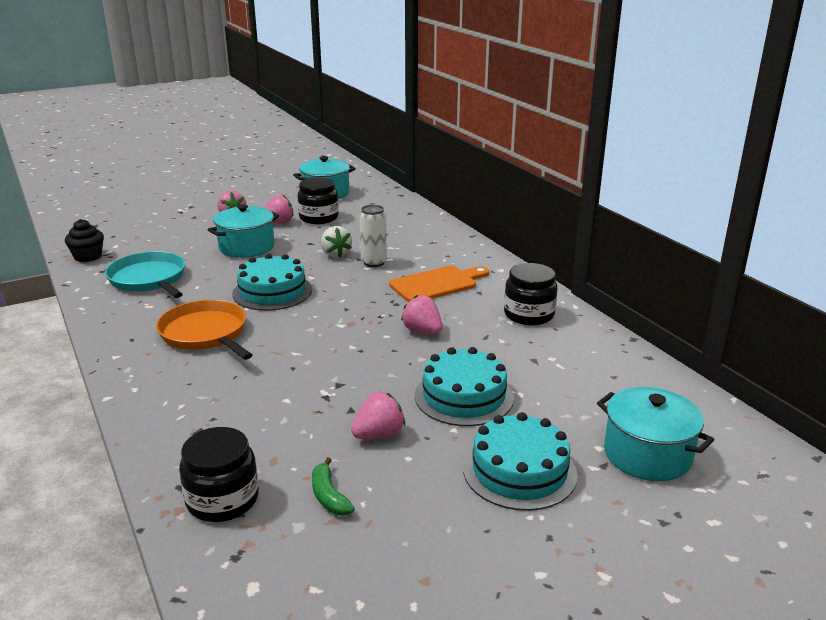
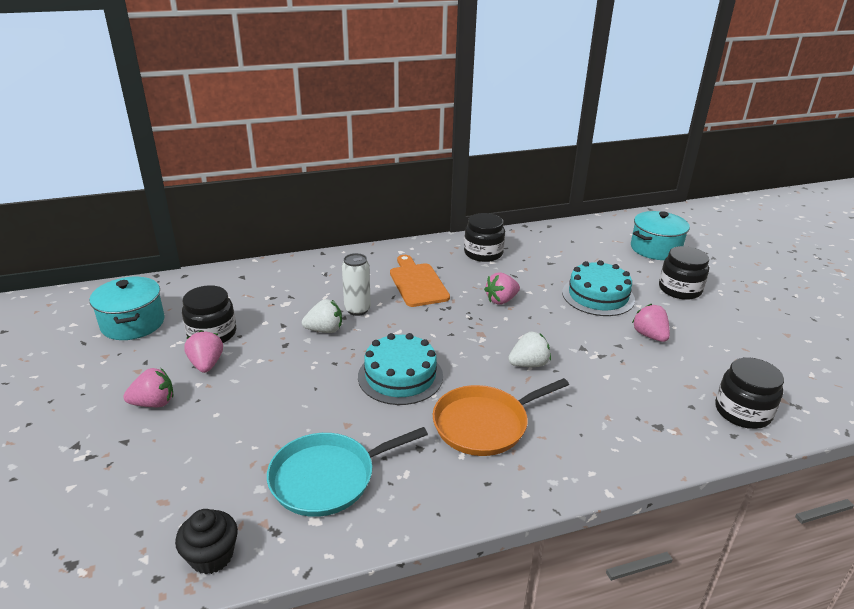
camera: 80 degrees left, 5 degrees up
turquoise pot [208,204,279,258] -> none
green banana [312,457,355,515] -> none
turquoise cake [463,412,578,511] -> black jar [659,246,709,300]
none -> white strawberry [508,331,551,367]

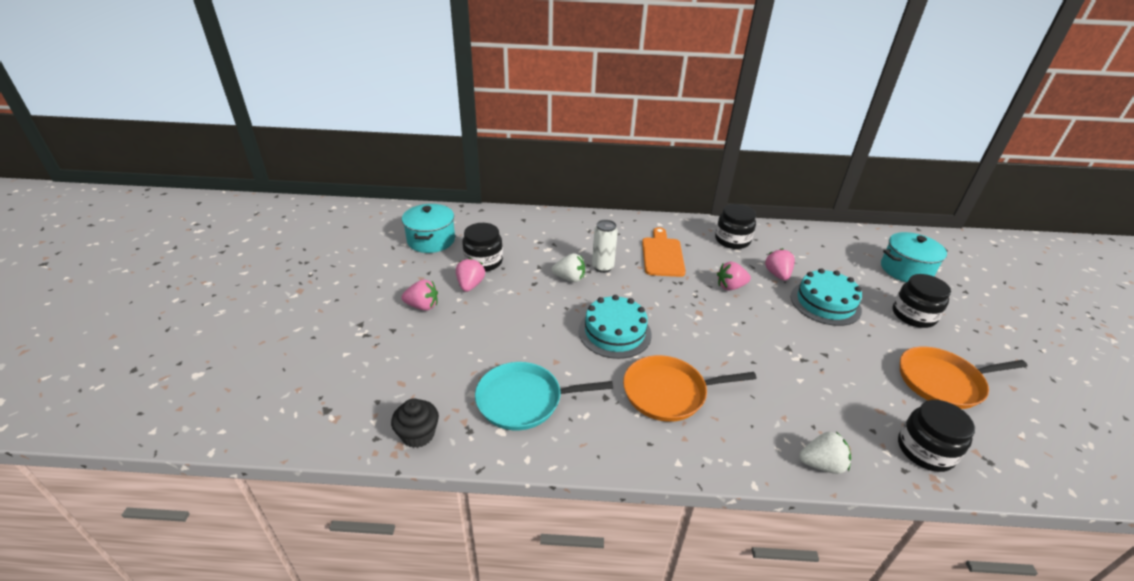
camera: 20 degrees right, 5 degrees up
white strawberry [508,331,551,367] -> white strawberry moved to [799,432,851,474]
pink strawberry [632,304,670,342] -> pink strawberry moved to [765,248,795,281]
none -> orange pan [900,346,1028,409]

